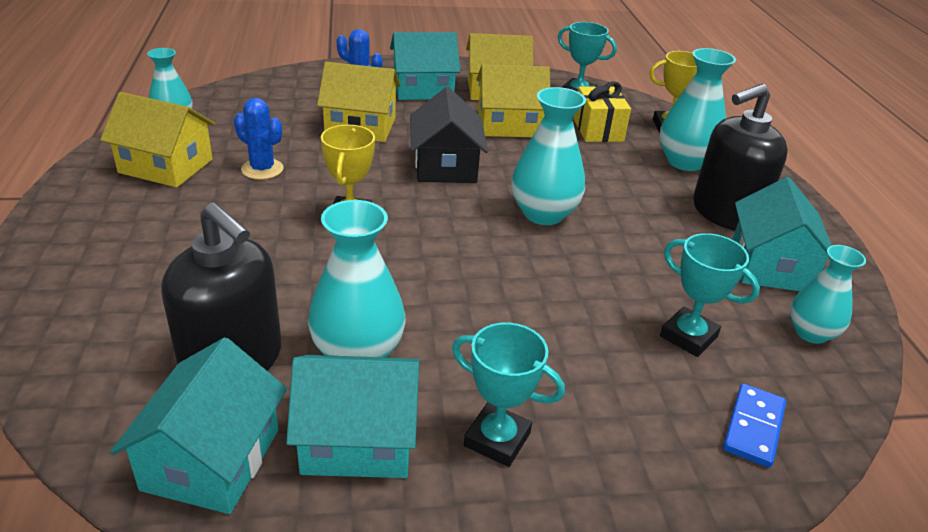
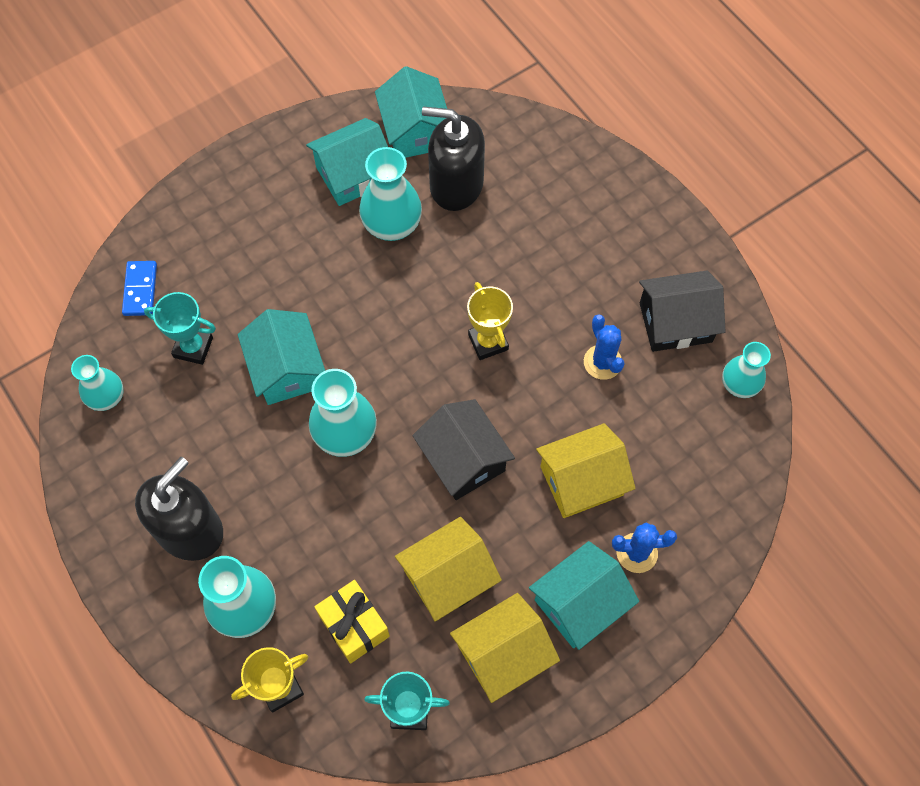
camera: 155 degrees right, 30 degrees up
yellow house [100,92,215,188] -> black house [639,271,726,352]
blue cactus [234,98,284,180] -> blue cactus turned 60 degrees clockwise [584,314,624,380]
turquoise trophy [452,323,565,467] -> none
turquoise house [732,177,832,291] -> turquoise house moved to [238,309,325,405]

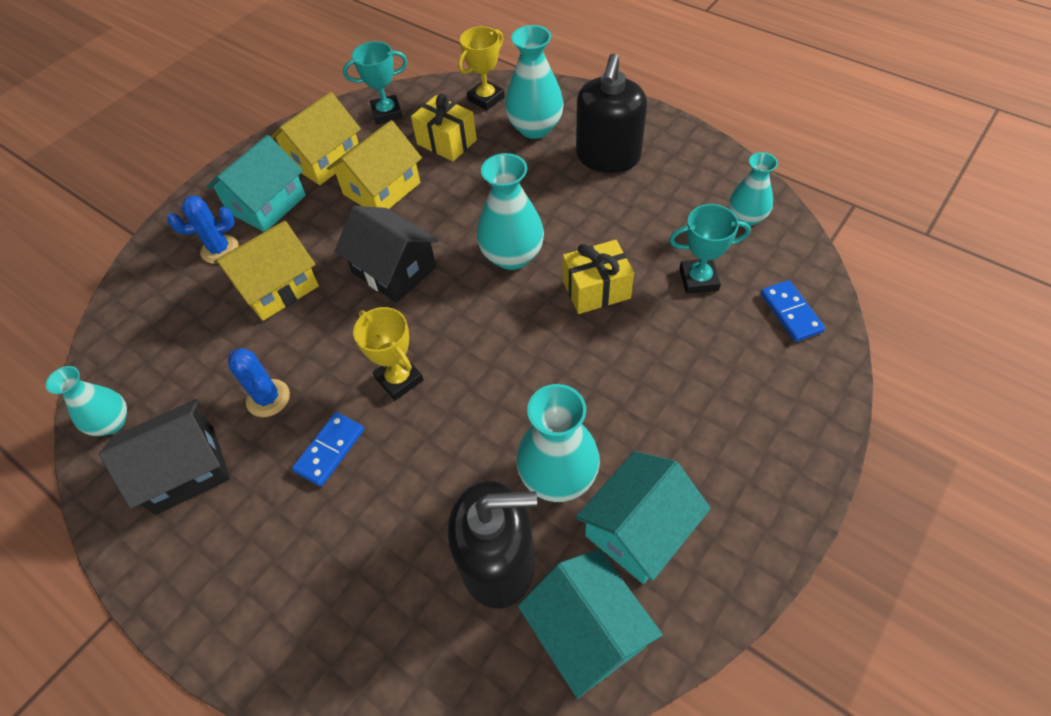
camera: 165 degrees right, 10 degrees down
turquoise house [238,309,325,405] -> yellow gift [563,240,634,314]
none -> blue domino [292,412,364,487]

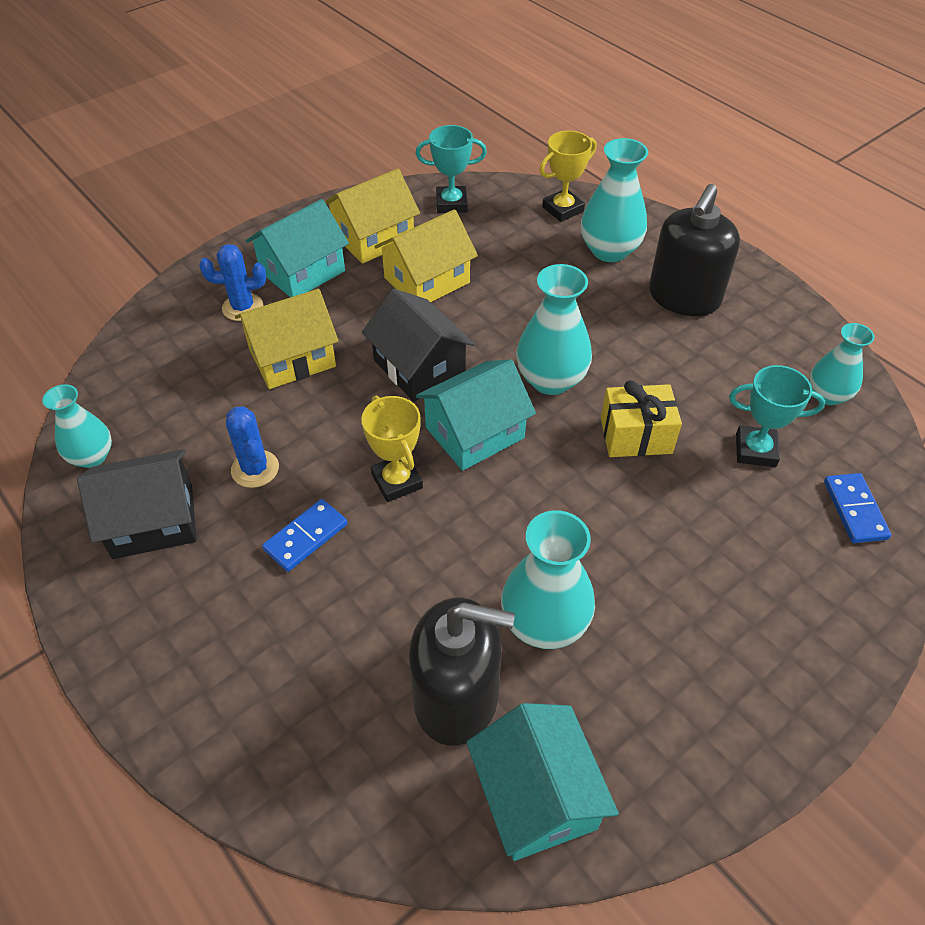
camera: 10 degrees right, 5 degrees down
yellow gift [411,93,477,162] -> none
turquoise house [576,451,711,584] -> turquoise house moved to [416,360,536,471]

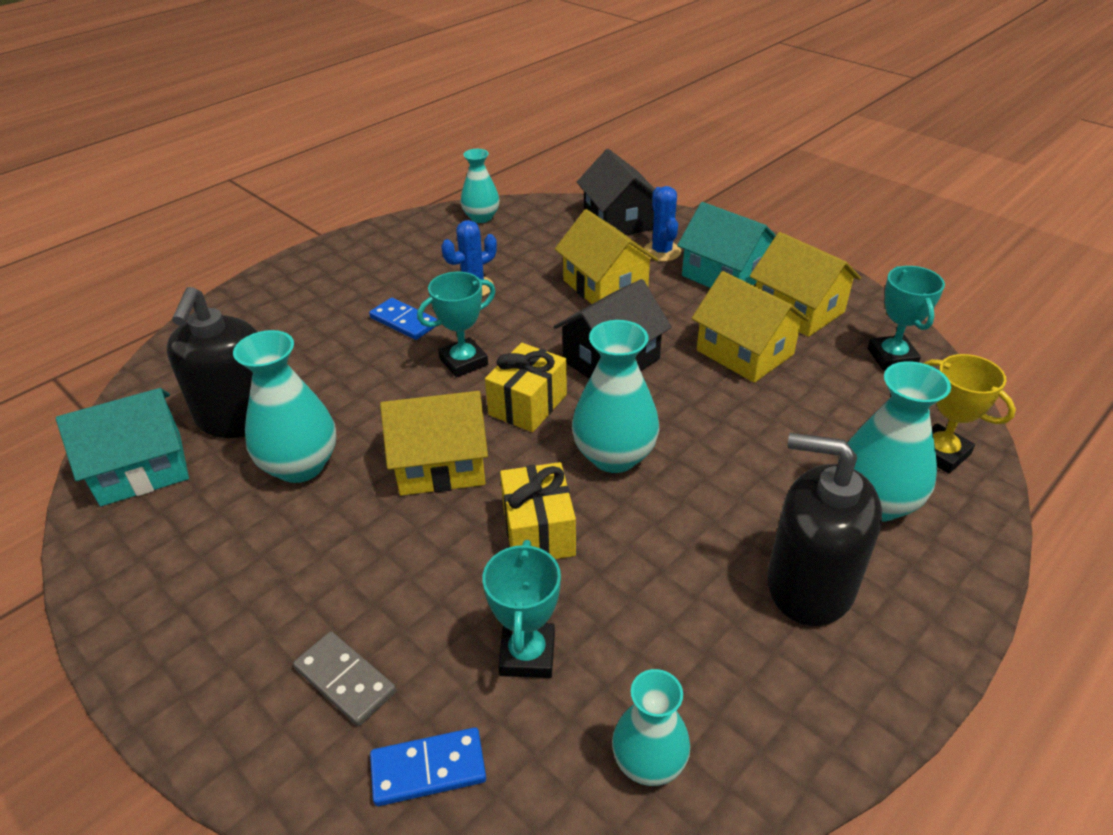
camera: 85 degrees right, 10 degrees down
black house [77,449,197,559] -> black house moved to [577,149,655,235]
yellow trophy [361,395,423,502] -> turquoise trophy [417,272,495,378]
turquoise house [416,360,536,471] -> yellow gift [485,343,567,432]
none -> grey domino [293,631,396,726]
none -> yellow house [380,391,488,496]

